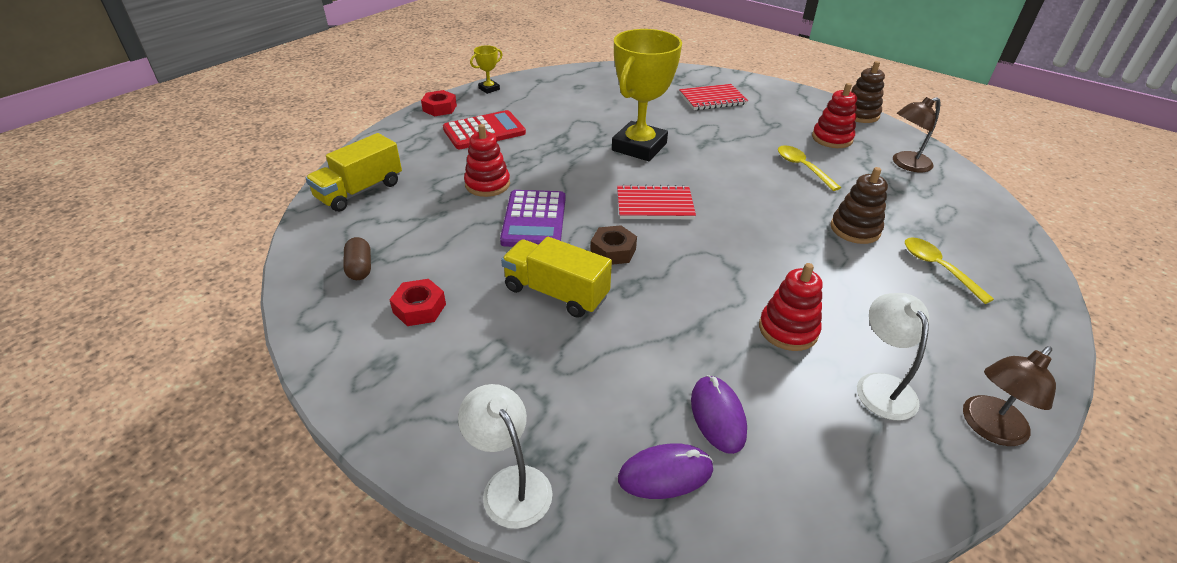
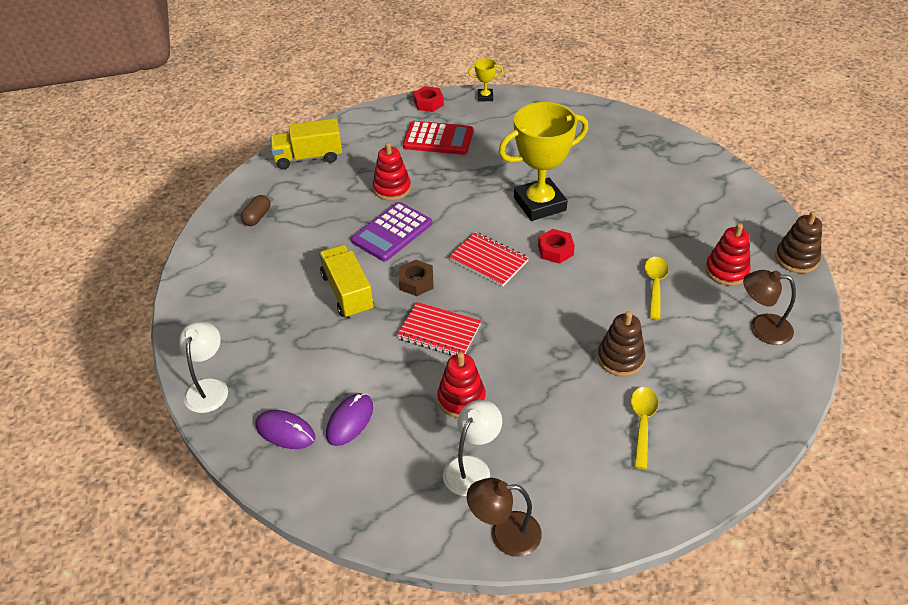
camera: 40 degrees right, 5 degrees up
red nut [389,279,446,326] -> red nut moved to [538,229,575,264]
red notebook [679,84,748,110] -> red notebook moved to [397,302,481,355]

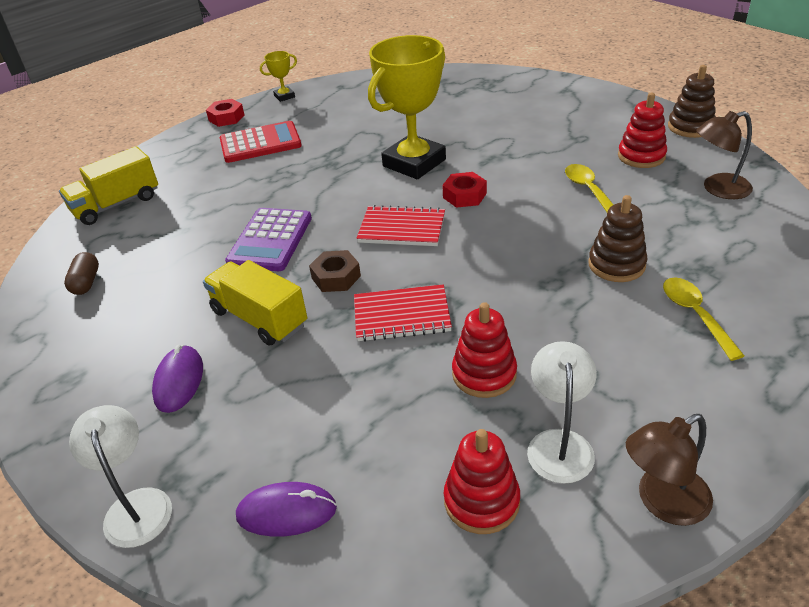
camera: 25 degrees left, 5 degrees down
purple mouse [326,393,373,446] -> purple mouse moved to [152,345,203,413]
red stacking toy [373,142,411,201] -> red stacking toy moved to [444,429,520,534]

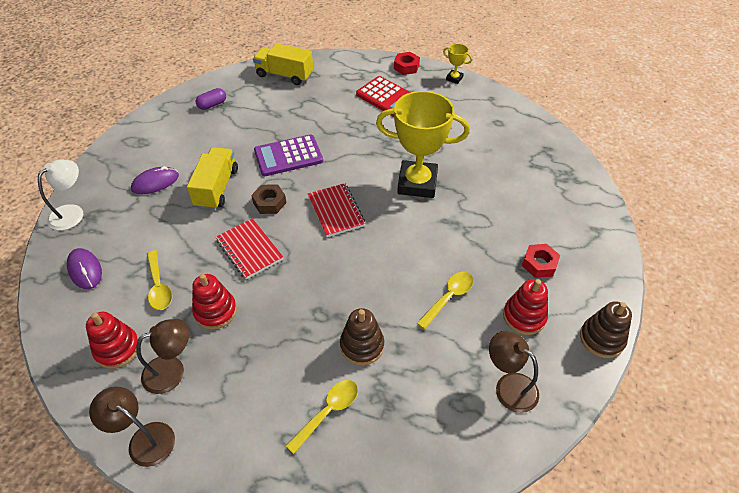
camera: 55 degrees right, 10 degrees up
brown capsule [64,252,99,295] -> purple capsule [196,88,226,110]
red nut [442,172,487,208] -> red nut moved to [522,244,560,278]
white lamp [527,341,597,484] -> brown lamp [136,319,189,394]
none -> yellow spoon [147,250,172,310]

